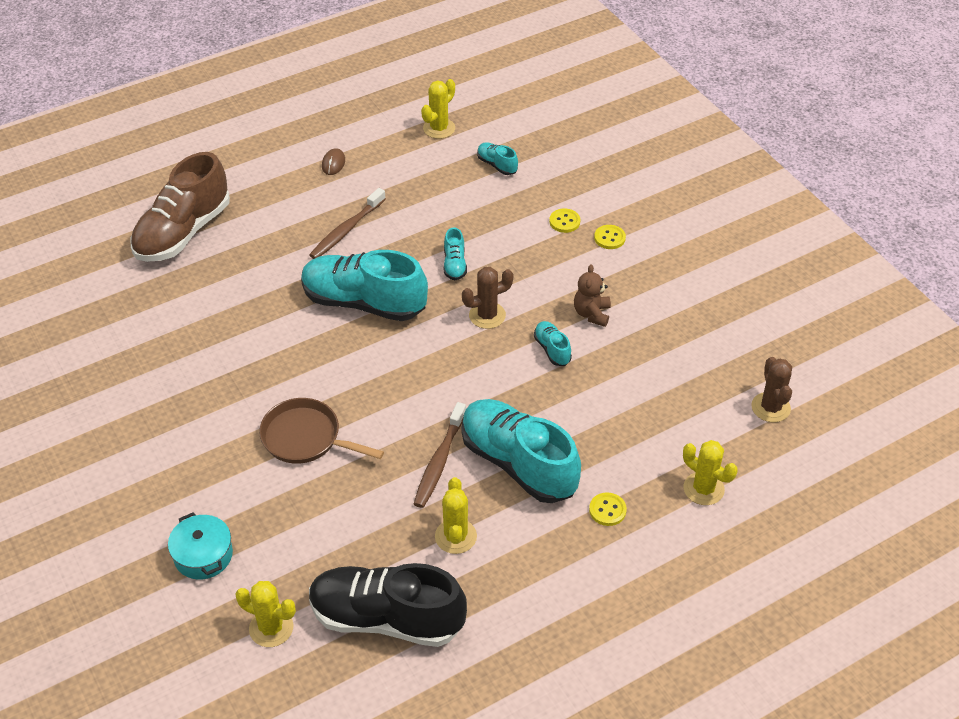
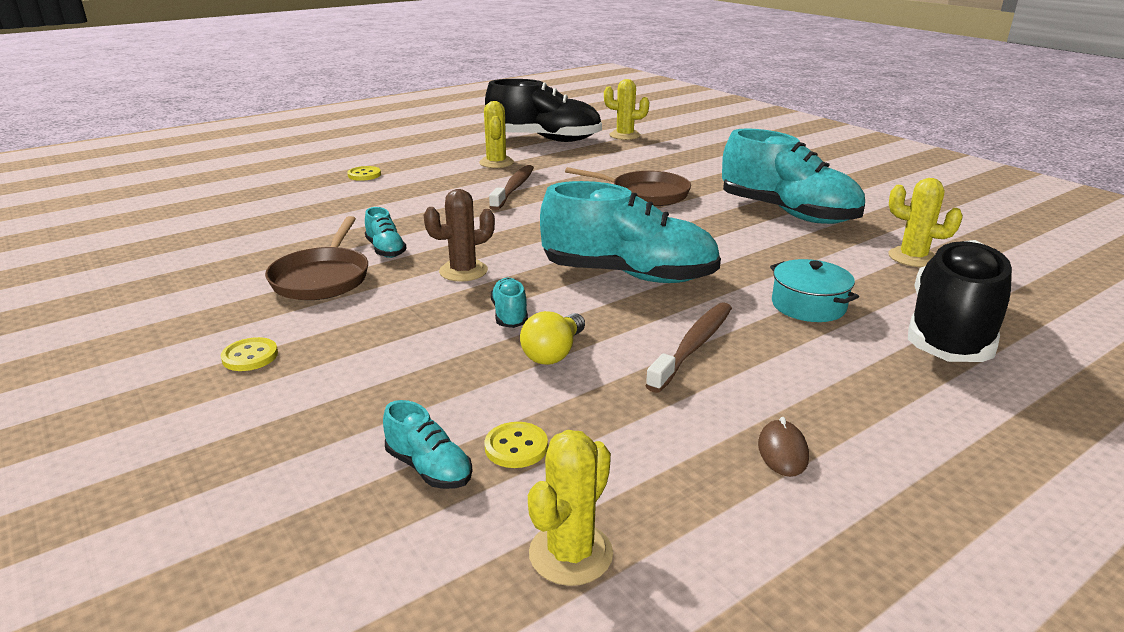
camera: 175 degrees right, 20 degrees down
brown shoe [130,152,230,262] -> black shoe [908,240,1012,362]
turquoise pot [168,512,233,580] -> turquoise pot moved to [770,259,859,322]
turquoise shoe [461,399,581,503] -> turquoise shoe moved to [722,128,865,224]
yellow button [549,209,580,233] -> yellow button moved to [484,422,548,468]
brown teddy bear [574,264,611,327] -> brown pan [265,216,368,300]
yellow cactus [683,440,738,505] -> yellow cactus moved to [888,178,963,267]
brown cactus [751,357,792,422] -> none
none -> yellow light bulb [520,311,585,365]

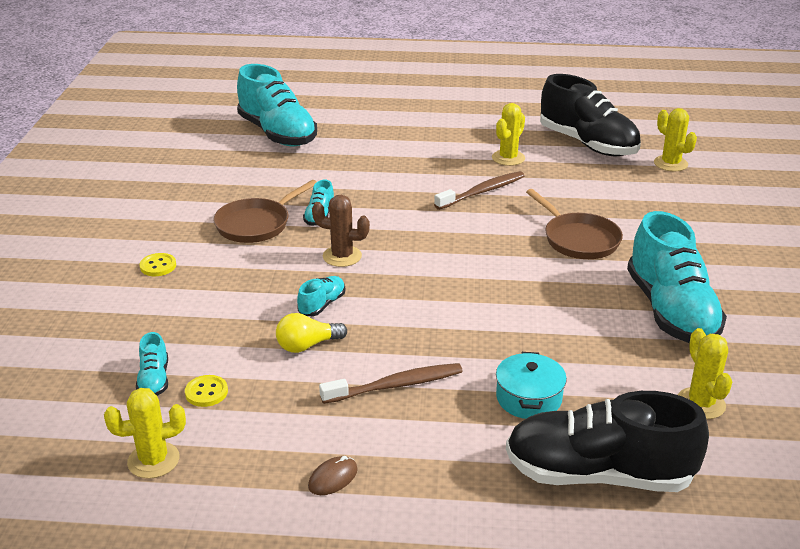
camera: 40 degrees right, 5 degrees up
yellow button [347,166,381,181] -> none
turquoise shoe [540,181,721,283] -> turquoise shoe moved to [237,64,317,146]
black shoe [908,240,1012,362] -> black shoe turned 150 degrees counterclockwise [506,391,709,492]

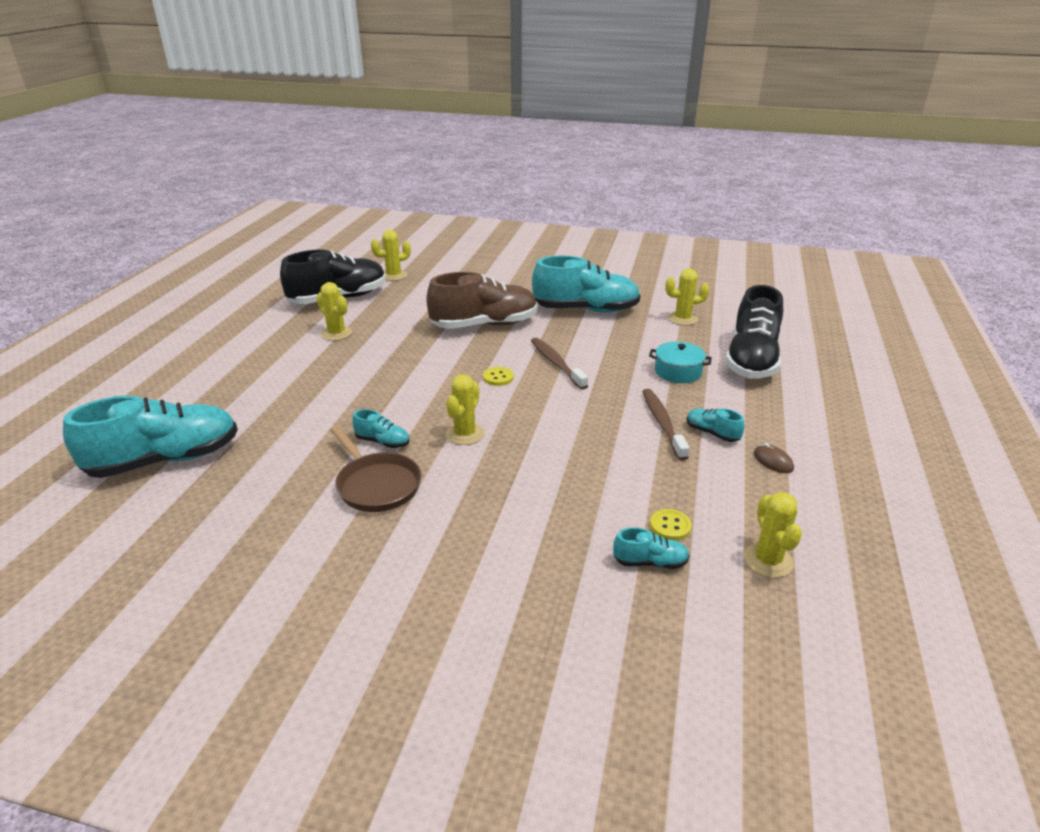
camera: 80 degrees left, 0 degrees up
yellow button [140,253,176,276] -> yellow button moved to [483,367,514,386]
yellow light bulb [276,313,347,353] -> none
turquoise shoe [297,276,345,316] -> turquoise shoe moved to [687,408,745,442]
brown cactus [312,195,370,267] -> yellow cactus [446,374,484,445]
brown toothbrush [434,171,525,210] -> brown toothbrush moved to [531,338,588,390]
brown pan [526,189,623,259] -> brown shoe [427,272,537,329]

